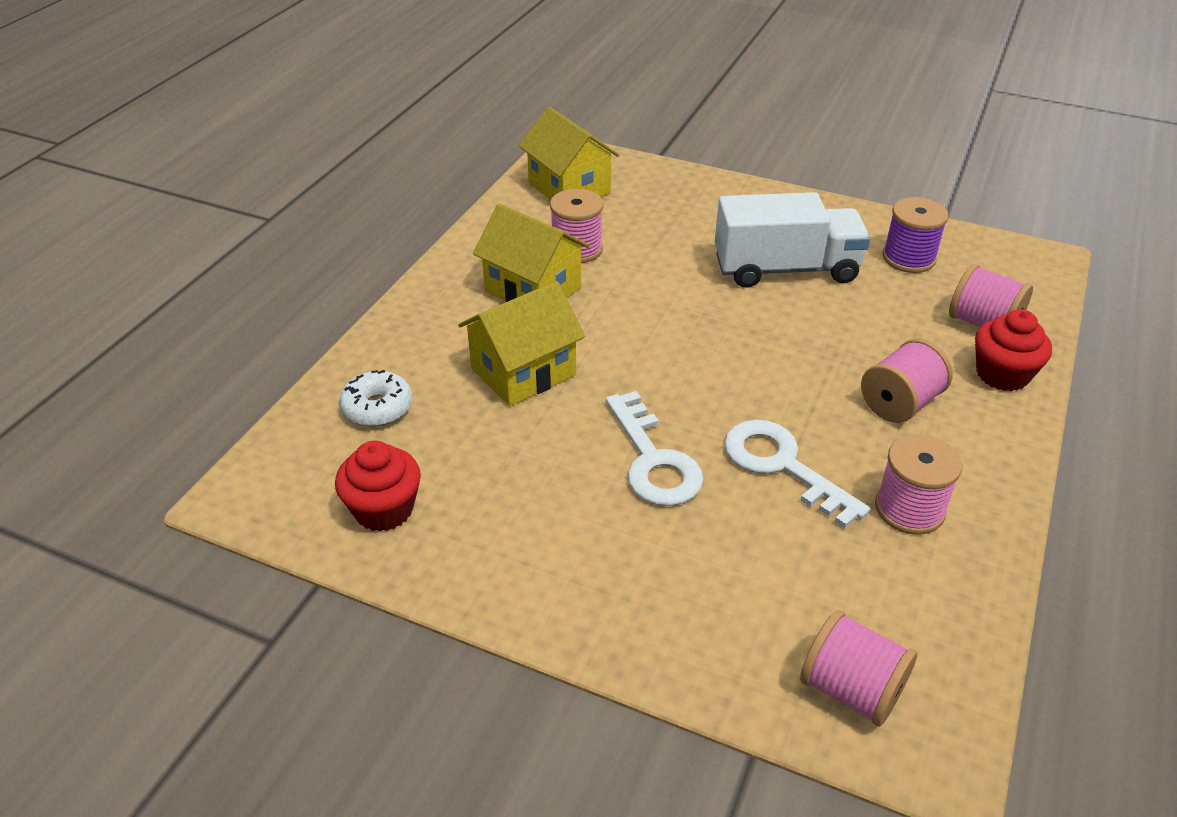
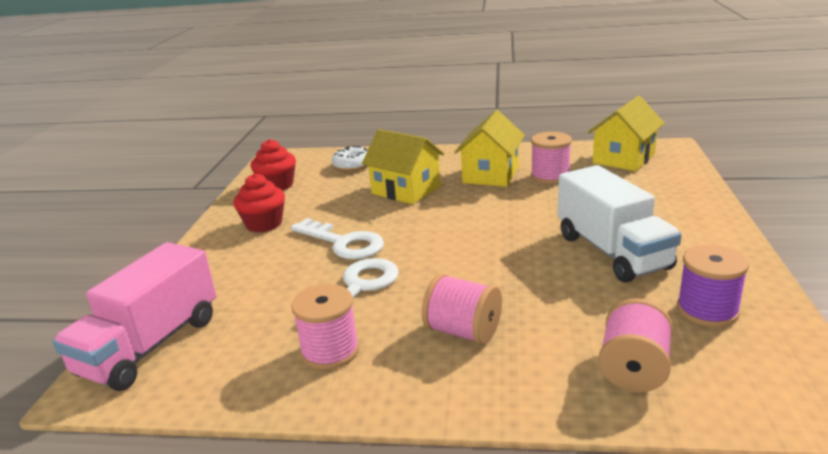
camera: 75 degrees right, 15 degrees down
white key [606,391,704,506] -> white key turned 105 degrees counterclockwise [291,218,384,259]
pink spool [800,610,917,727] -> pink truck [52,242,216,391]
red cupcake [975,309,1052,391] -> red cupcake moved to [233,173,285,232]

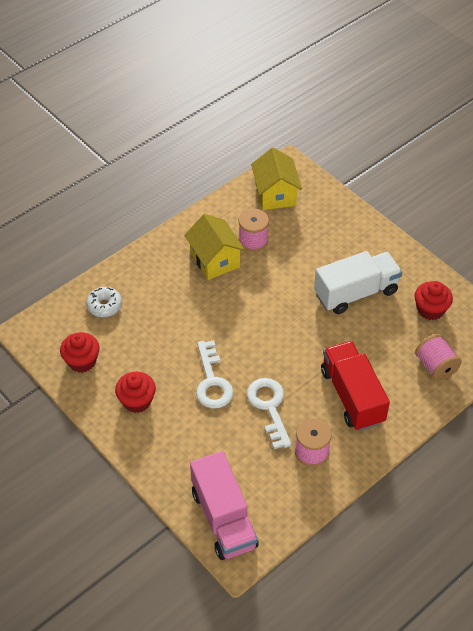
camera: 50 degrees left, 25 degrees up
white key [291,218,384,259] -> white key turned 90 degrees clockwise [196,340,234,409]
yellow house [362,129,444,204] -> none
pink spool [422,274,502,345] -> red truck [321,341,390,431]
white truck [558,165,681,283] -> white truck turned 45 degrees counterclockwise [314,251,402,314]
purple spool [677,245,749,327] -> red cupcake [414,281,453,320]

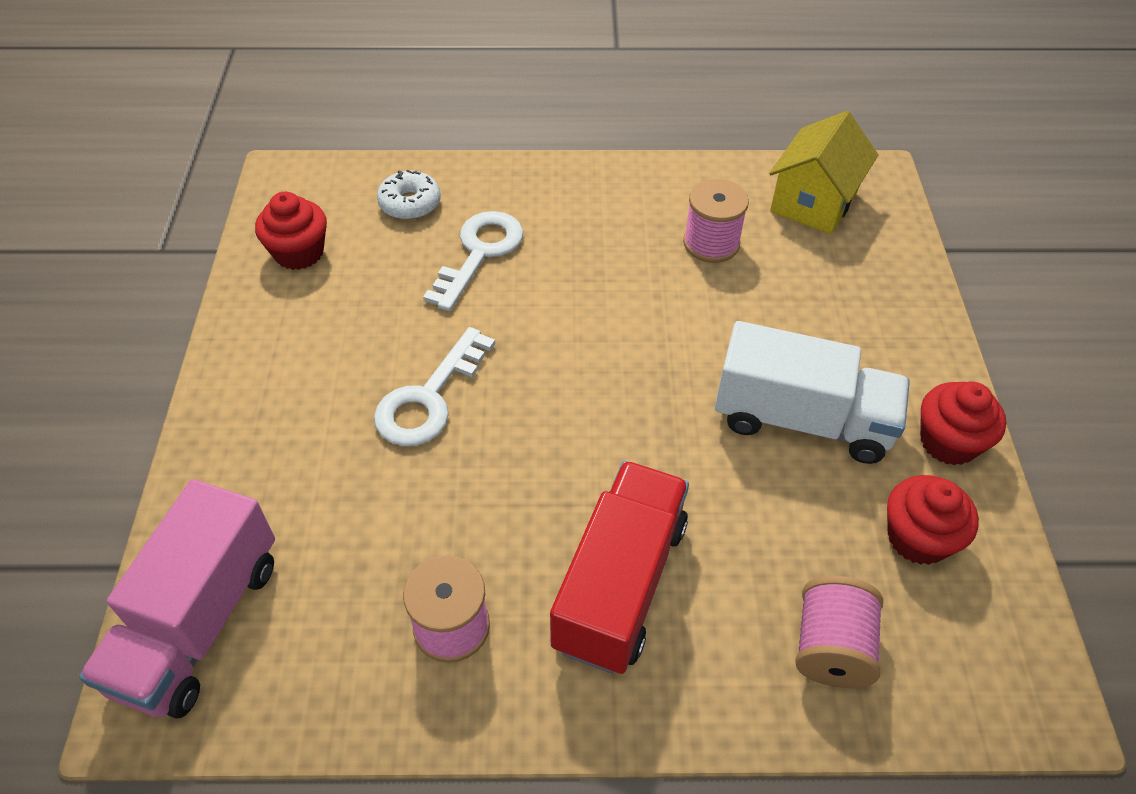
camera: 40 degrees right, 0 degrees up
red cupcake [115,372,156,413] -> red cupcake moved to [920,381,1006,465]
yellow house [184,214,245,280] -> none
white key [247,378,292,449] -> white key moved to [423,211,523,311]

